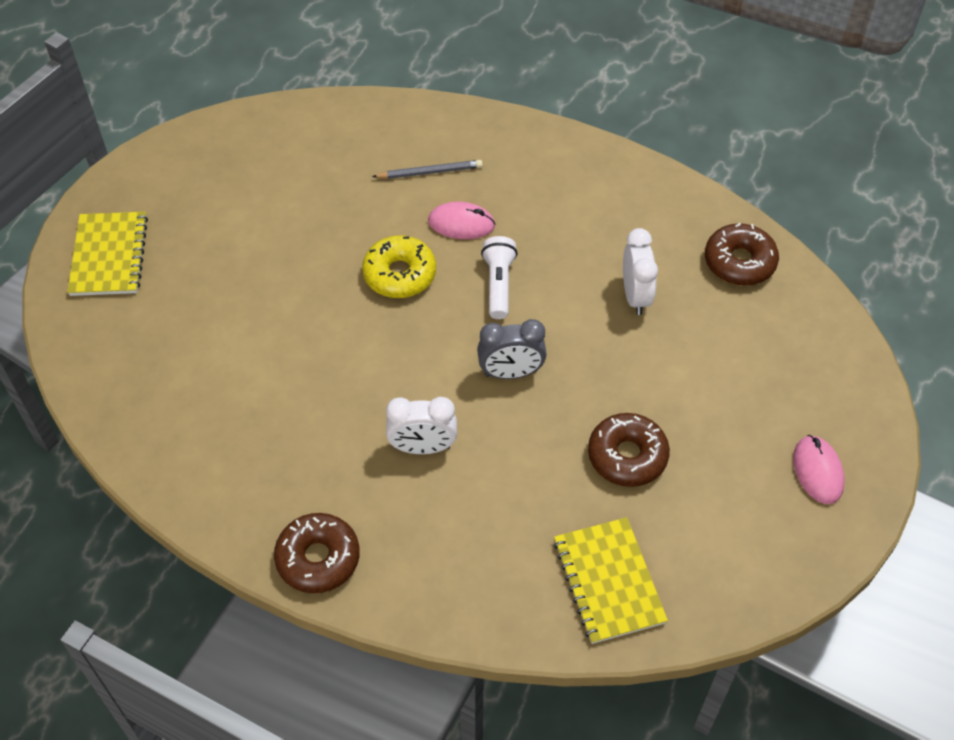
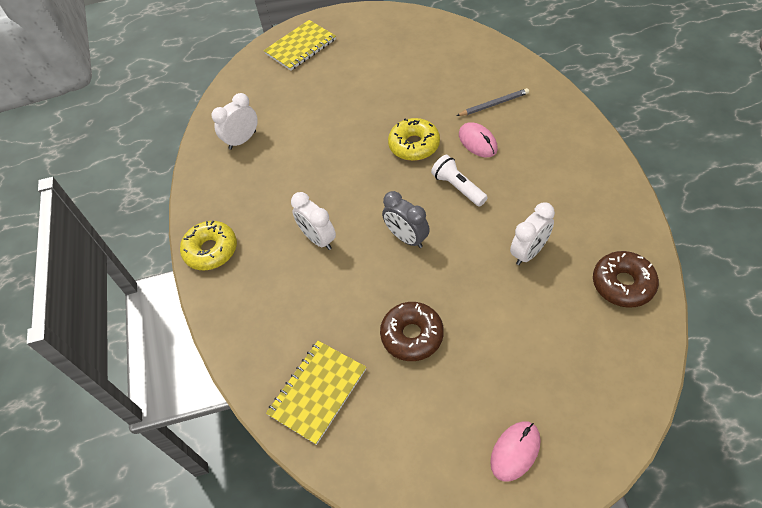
camera: 55 degrees right, 0 degrees up
brown donut [274,513,360,593] -> yellow donut [180,220,237,270]
grey pencil [372,160,483,179] -> grey pencil turned 60 degrees counterclockwise [456,88,529,116]
white flashlight [481,236,518,319] -> white flashlight turned 90 degrees counterclockwise [431,155,488,206]
none -> white clock [211,93,258,150]

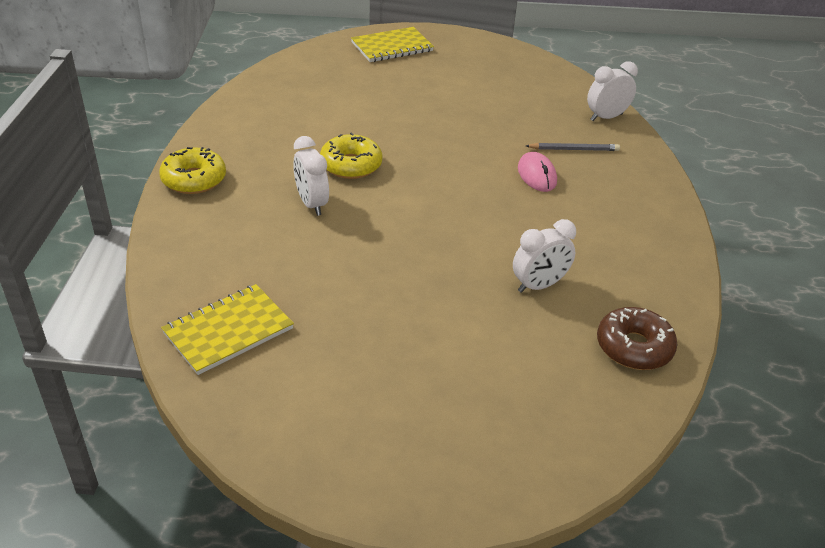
camera: 10 degrees right, 15 degrees down
white clock [211,93,258,150] -> white clock moved to [587,61,638,121]
brown donut [380,302,444,361] -> none
grey clock [382,191,430,248] -> none
yellow donut [388,118,440,161] -> yellow donut moved to [320,132,383,179]
white flashlight [431,155,488,206] -> none
pink mouse [490,421,541,482] -> none

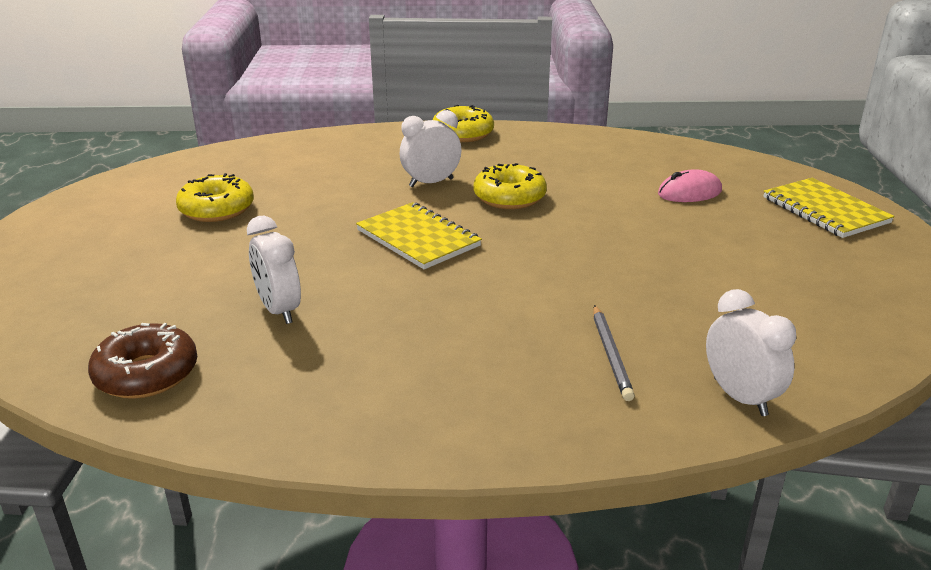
camera: 90 degrees right, 10 degrees down
yellow notebook [161,284,294,375] -> yellow notebook moved to [356,202,482,269]
pink mouse [518,152,557,192] -> pink mouse moved to [658,169,722,202]
none -> yellow donut [176,173,254,222]

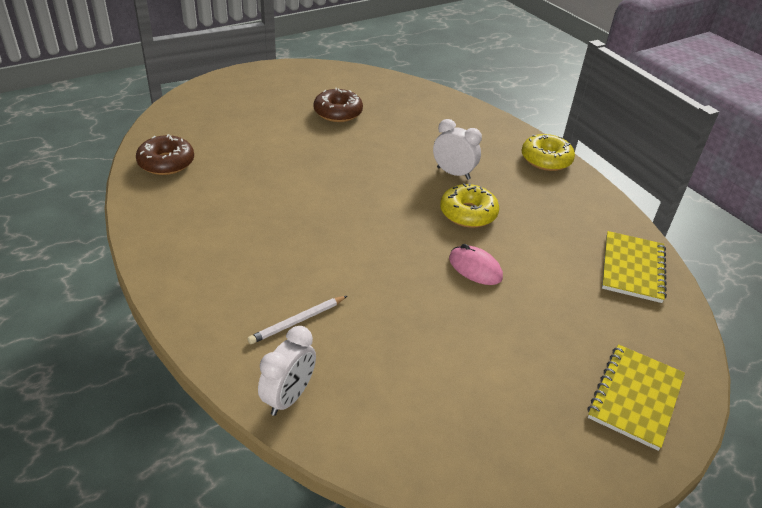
camera: 55 degrees right, 10 degrees up
yellow donut [176,173,254,222] -> brown donut [313,88,363,122]
white clock [247,216,301,324] -> none
yellow notebook [356,202,482,269] -> yellow notebook moved to [602,231,667,303]
grey pencil [593,305,635,401] -> white pencil [248,296,347,344]
pink mouse [658,169,722,202] -> pink mouse moved to [449,244,503,285]

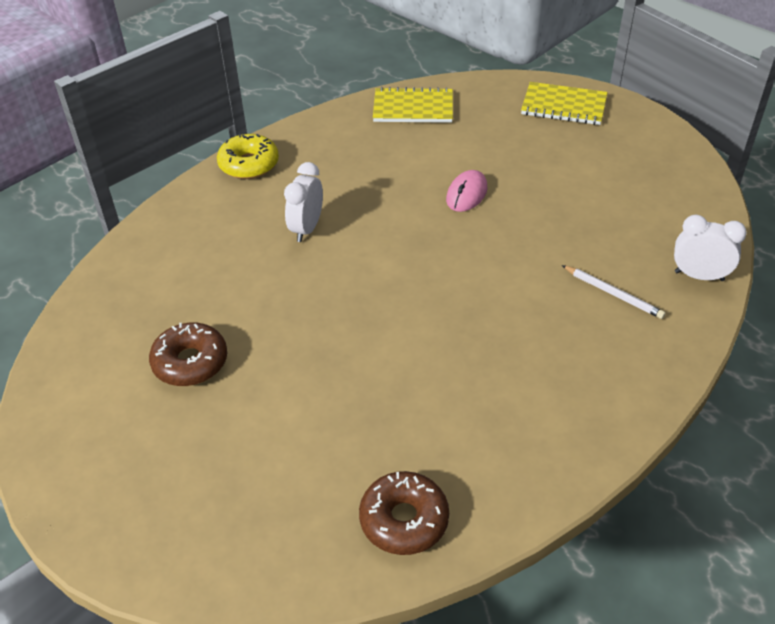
camera: 100 degrees left, 5 degrees up
yellow donut [440,183,499,228] -> none

